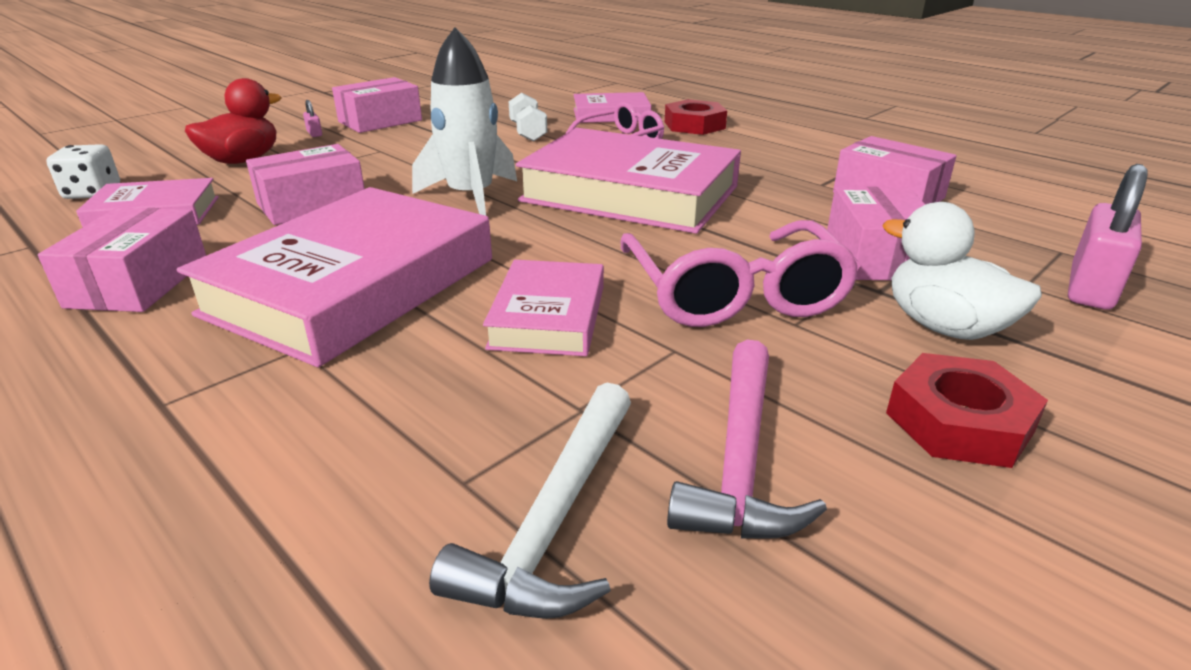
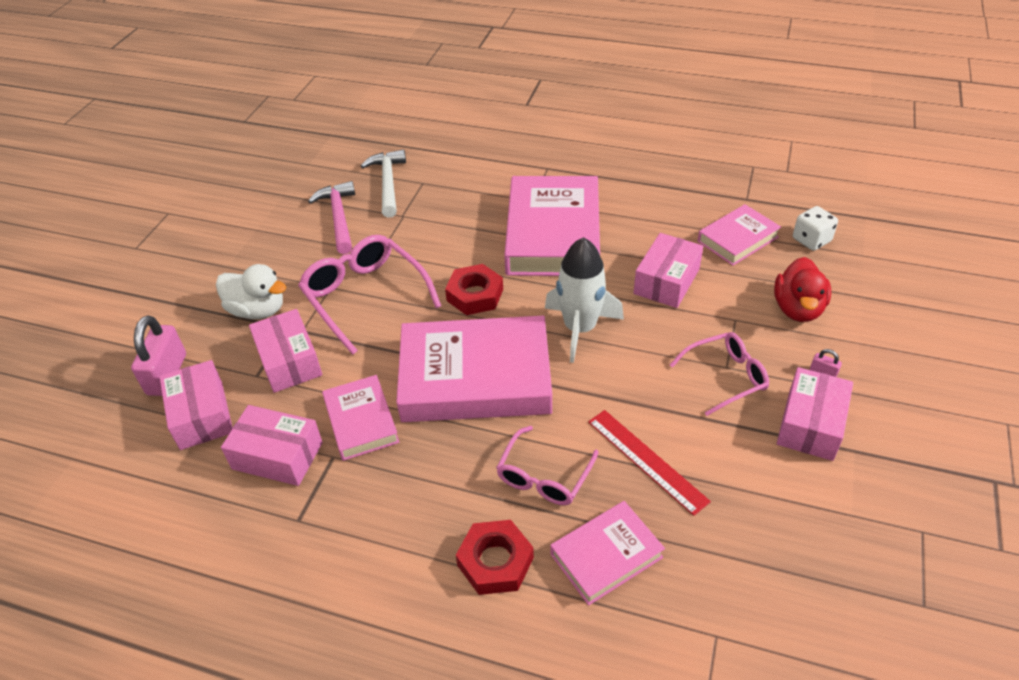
camera: 155 degrees right, 15 degrees up
pink box [38,207,206,312] -> pink box moved to [159,360,233,450]
pink book [483,260,604,356] -> pink book moved to [322,375,399,461]
white dumbbell [509,93,547,142] -> red ruler [588,410,711,516]
red nut [886,353,1048,468] -> red nut moved to [445,264,503,315]
none -> pink glasses [670,332,769,416]

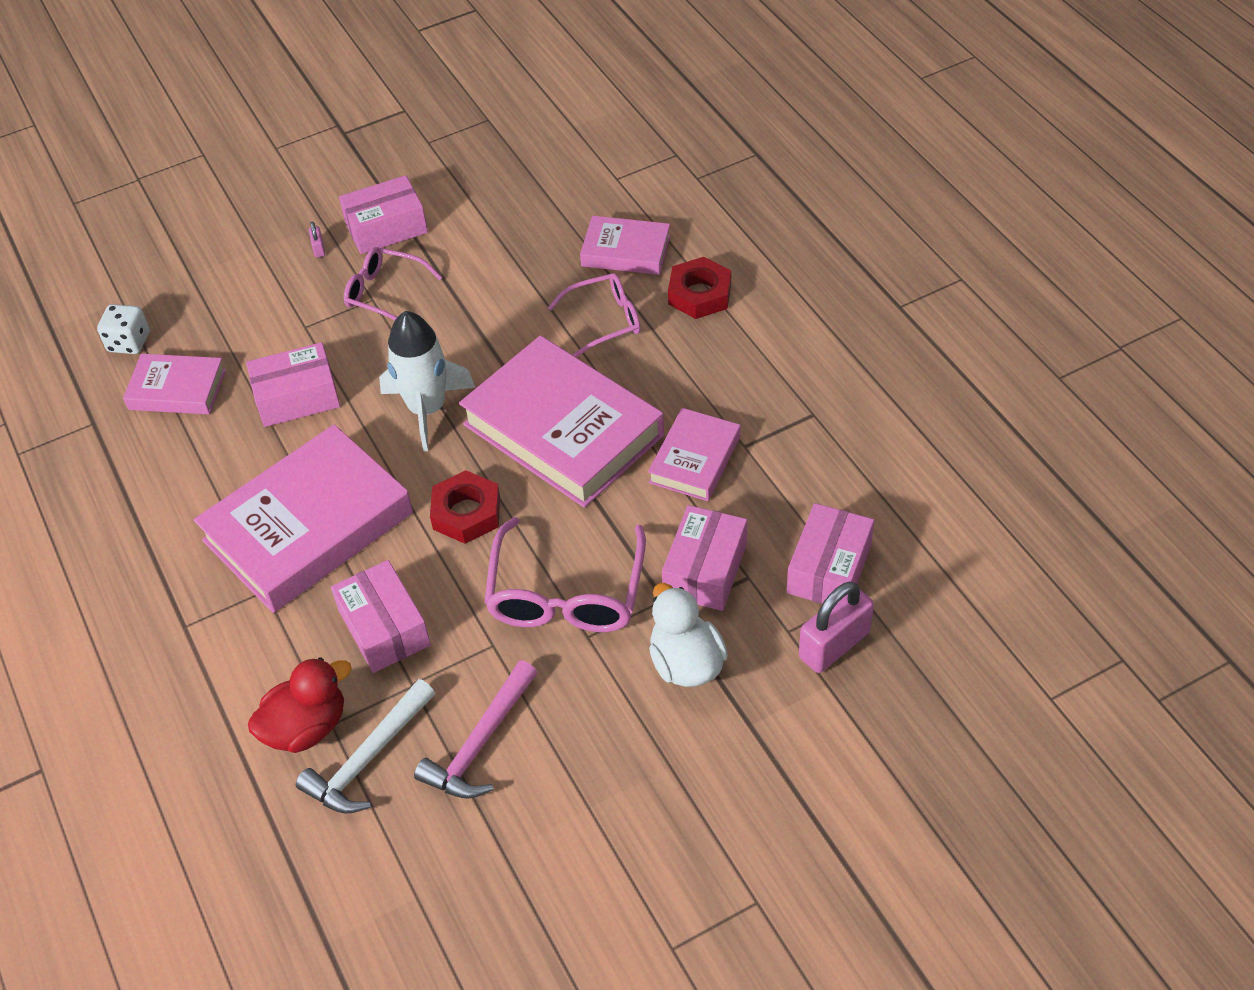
camera: 135 degrees left, 5 degrees up
pink box [221,405,323,486] -> pink box moved to [331,560,431,673]
red ruler [588,410,711,516] -> none
red duck [774,257,831,322] -> red duck moved to [248,657,352,753]

